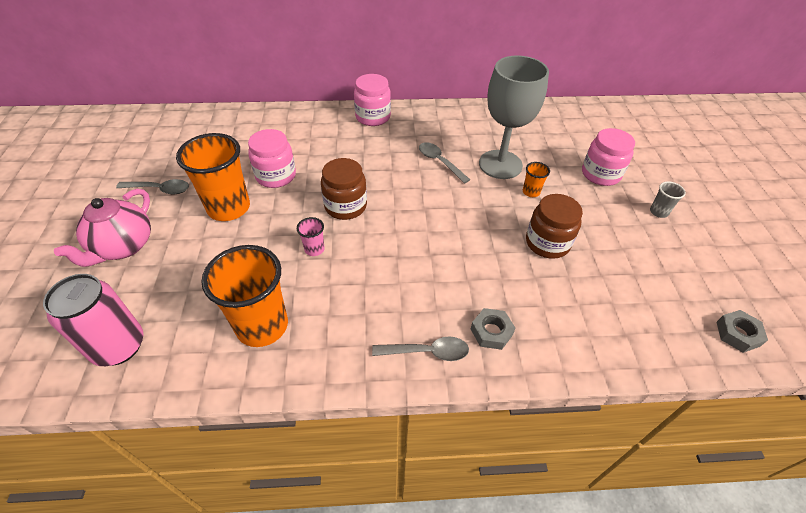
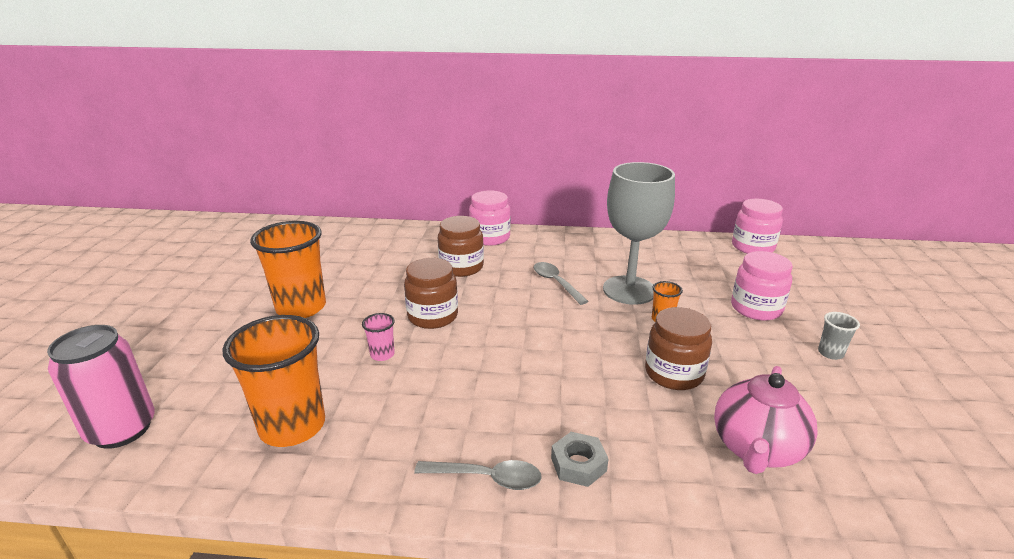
camera: 10 degrees right, 20 degrees down
pink teapot [54,189,151,267] -> pink teapot moved to [714,366,818,474]
grey spoon [116,179,189,194] -> none
pink jar [248,129,296,188] -> pink jar moved to [732,199,783,254]
grey nut [716,310,768,353] -> none
none -> brown jar [438,216,484,277]

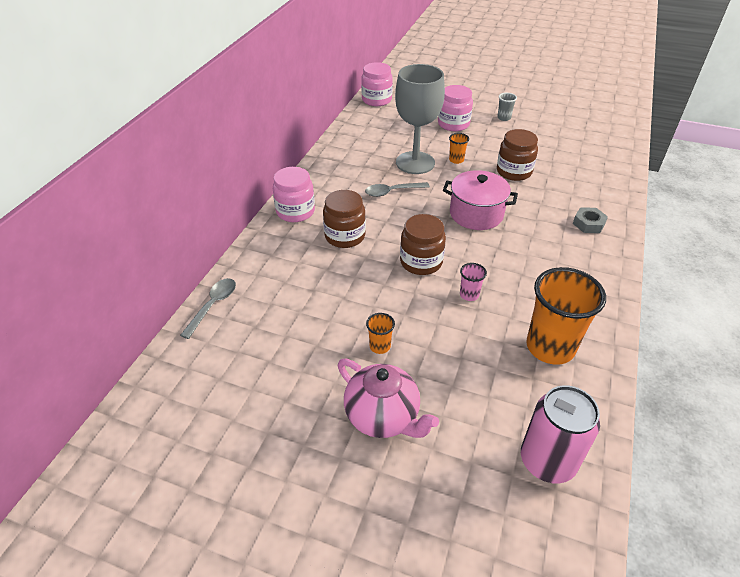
camera: 75 degrees left, 15 degrees up
orange cup [250,221,326,318] -> orange cup [366,313,395,354], size x0.44
grey spoon [414,460,542,490] -> grey spoon moved to [180,278,236,339]
pink teapot [714,366,818,474] -> pink teapot moved to [338,359,439,438]
none -> pink pot [443,170,518,230]

